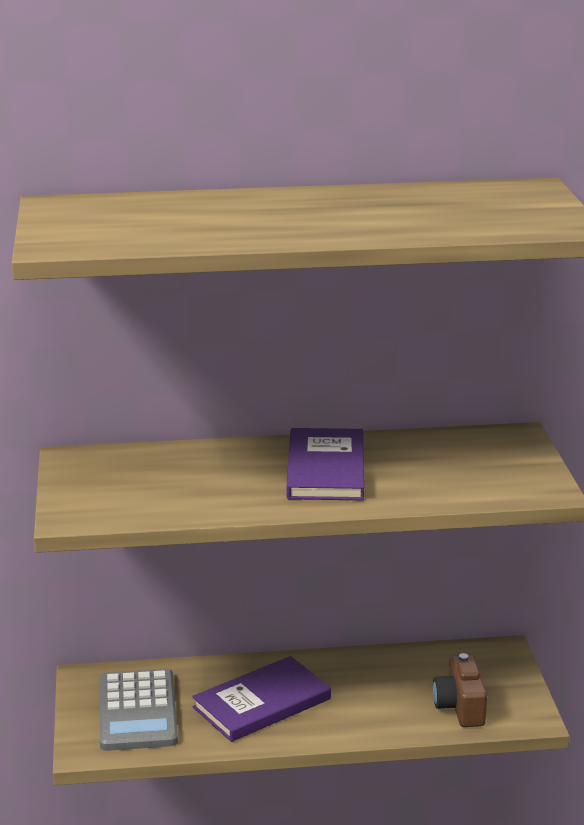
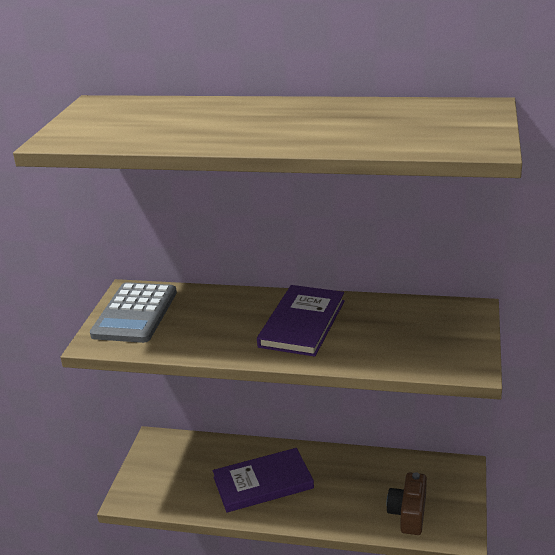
camera: 20 degrees right, 5 degrees up
grey calculator [100,669,178,751] -> grey calculator moved to [90,282,177,343]

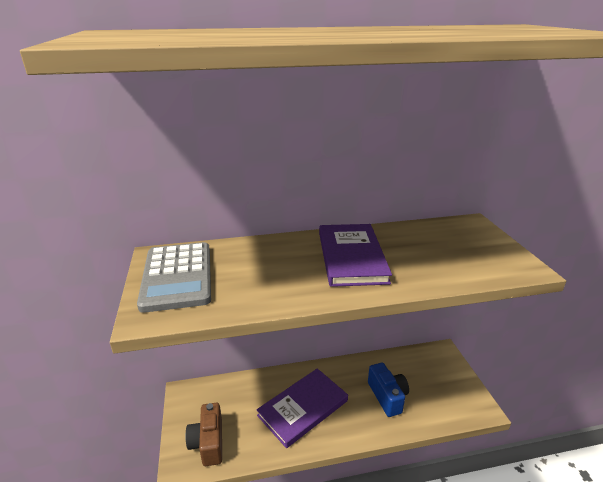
camera: 25 degrees left, 0 degrees up
brown camera [386,472,427,535] -> brown camera moved to [185,403,222,466]
none -> blue camera [368,363,409,417]

